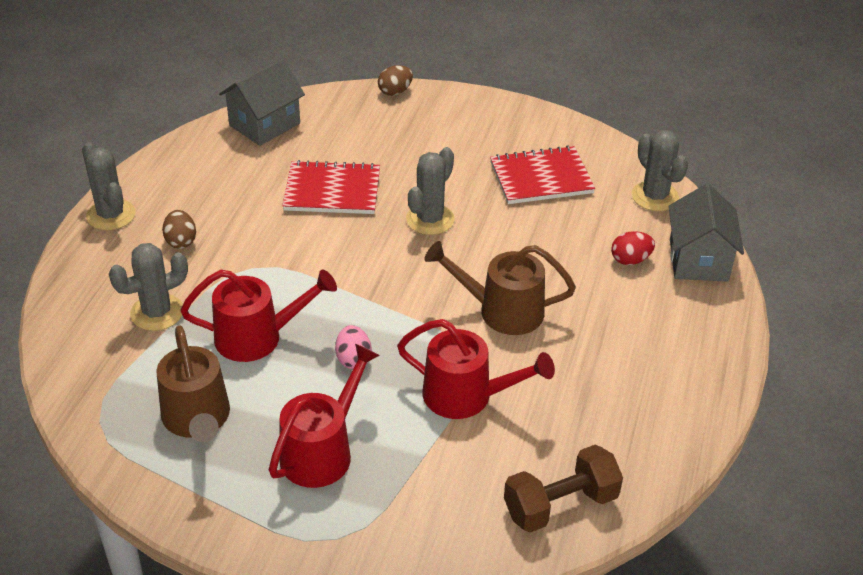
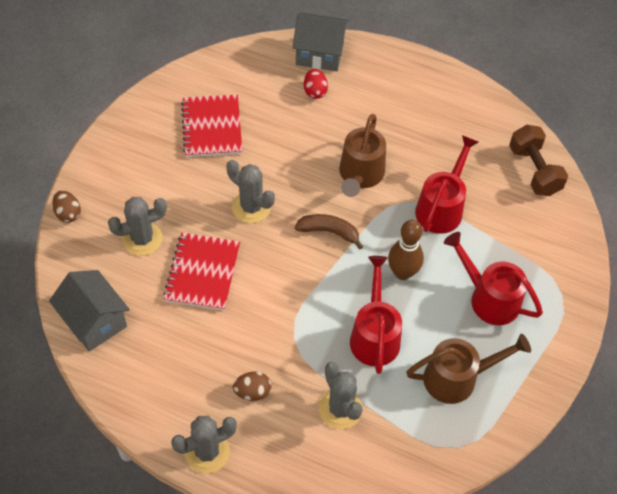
camera: 85 degrees left, 15 degrees up
pink egg [335,325,372,369] -> brown bowling pin [388,220,424,280]
grey cactus [632,130,688,211] -> grey cactus moved to [108,197,167,256]
none -> brown banana [295,214,363,250]

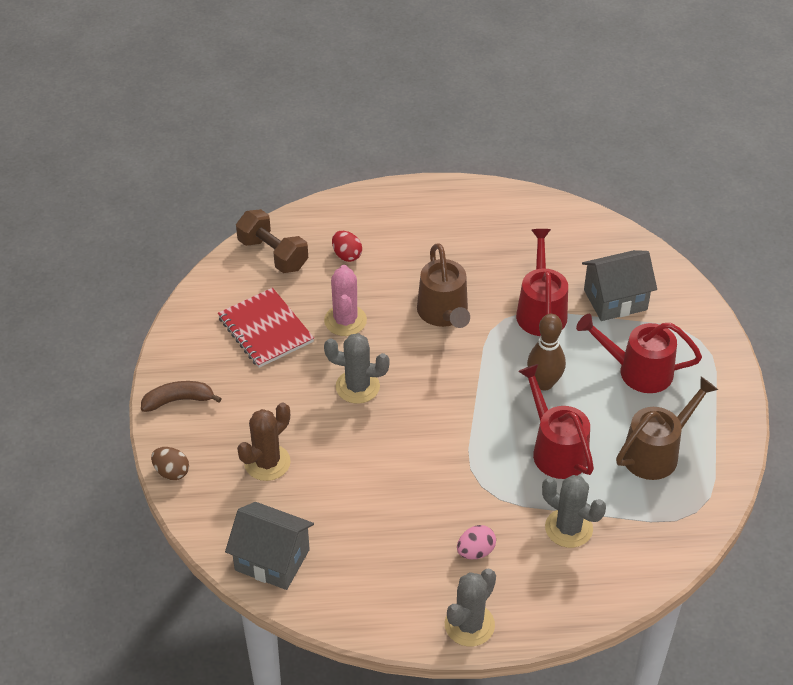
camera: 25 degrees left, 10 degrees down
grey cactus [108,197,167,256] -> brown cactus [237,403,291,481]
red notebook [163,233,240,311] -> none
brown egg [233,372,271,401] -> pink egg [457,525,496,559]
grey house [293,13,349,71] -> grey house moved to [582,250,657,321]
brown banana [295,214,363,250] -> brown banana moved to [141,381,222,412]
brown dumbbell [509,125,568,196] -> brown dumbbell moved to [236,209,308,273]
none -> pink cactus [324,265,367,336]

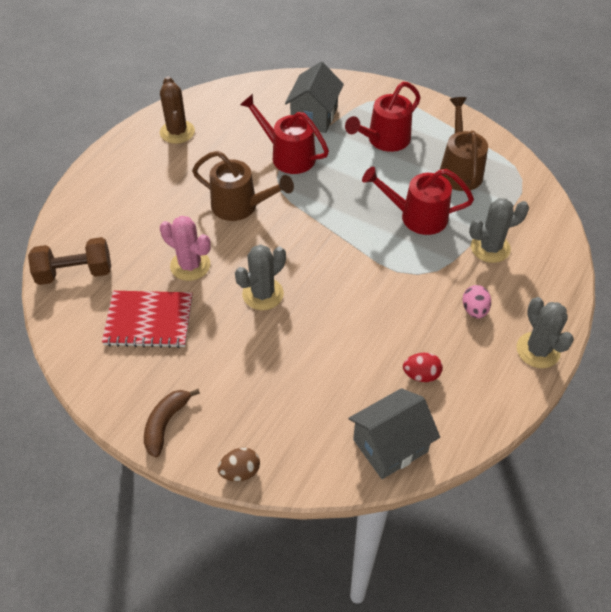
camera: 55 degrees left, 5 degrees up
brown cactus [237,403,291,481] -> brown cactus moved to [160,76,195,144]
red egg [332,231,362,262] -> red egg moved to [403,353,443,382]
brown bowling pin [527,314,566,390] -> none

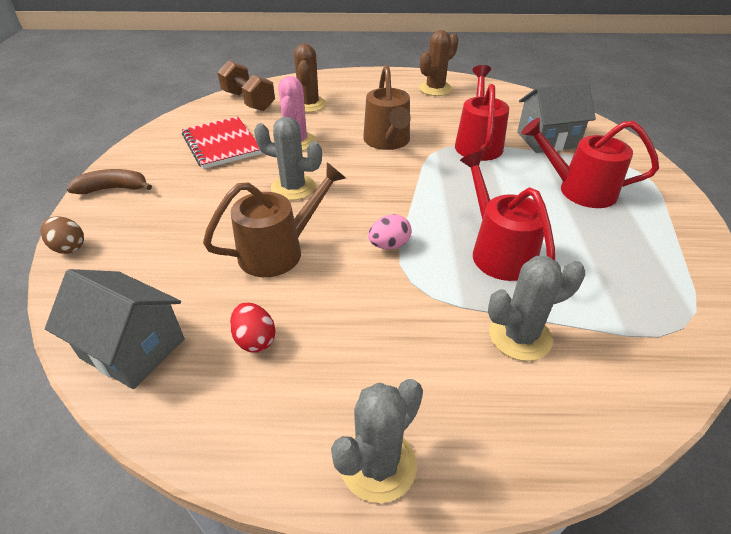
camera: 60 degrees right, 10 degrees down
brown watering can [440,97,488,191] -> brown watering can moved to [203,162,346,277]
pink egg [463,285,491,319] -> pink egg moved to [368,214,411,249]
grey cactus [469,198,529,263] -> grey cactus turned 60 degrees counterclockwise [488,256,585,361]
none -> brown cactus [294,43,327,112]

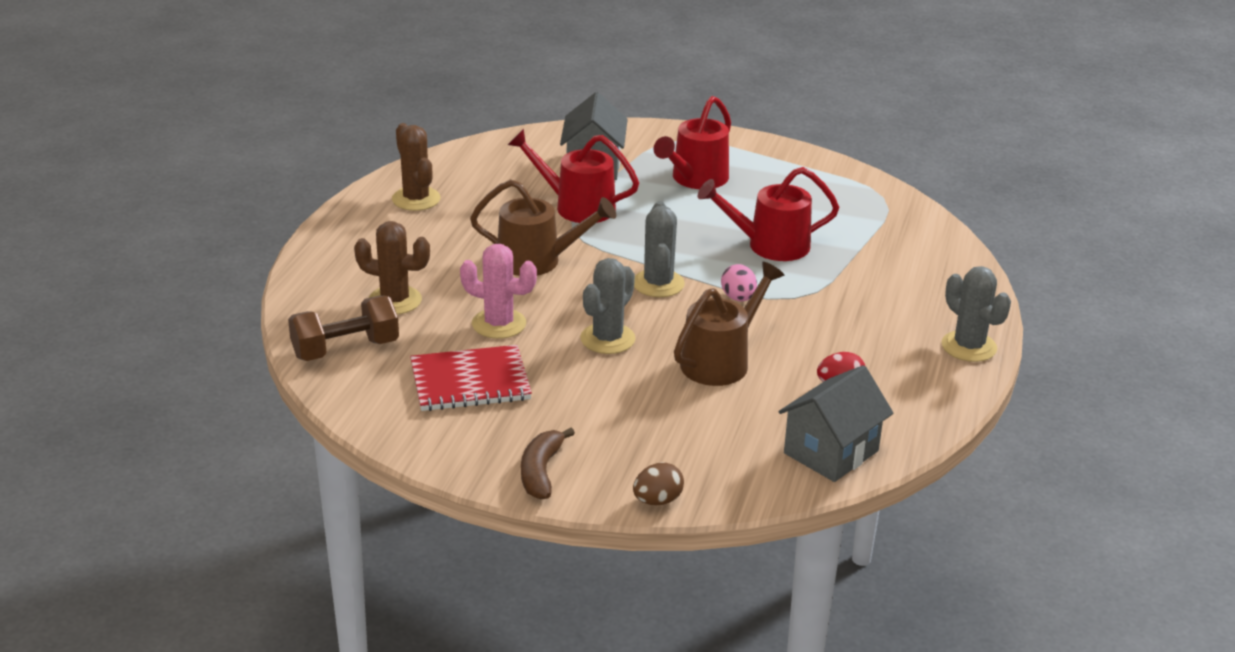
camera: 75 degrees left, 10 degrees down
brown watering can [203,162,346,277] -> brown watering can turned 60 degrees clockwise [674,262,785,386]
grey cactus [488,256,585,361] -> grey cactus moved to [634,201,685,297]

